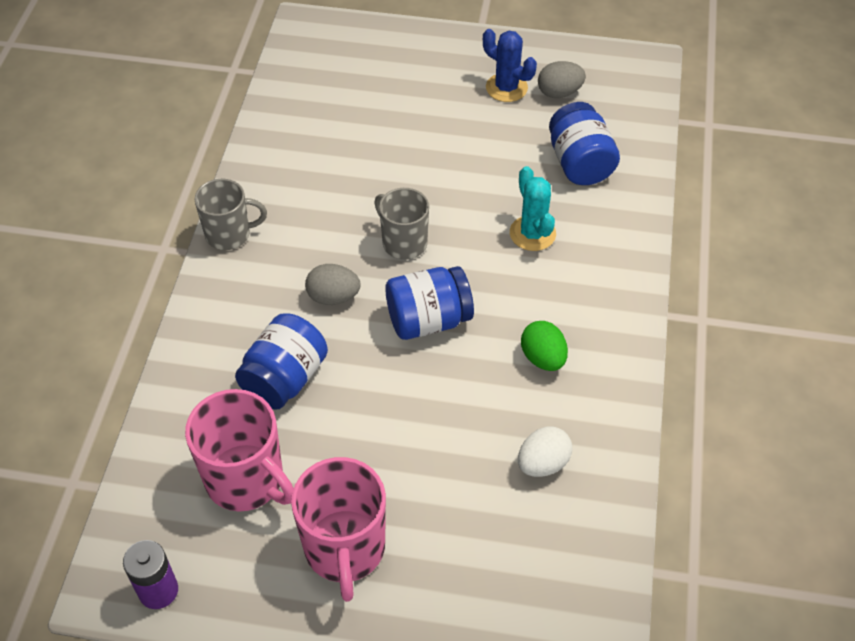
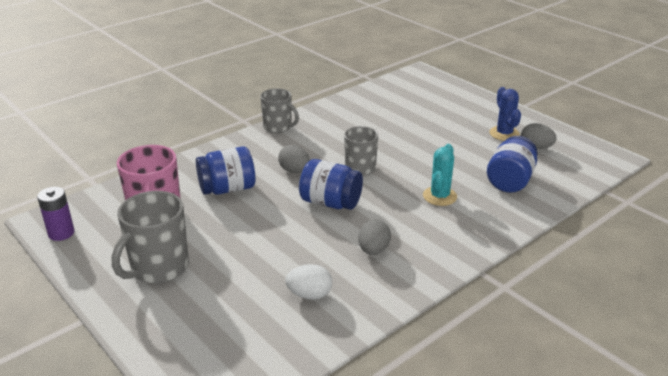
camera: 40 degrees right, 20 degrees down
pink mug [291,457,386,602] -> grey mug [112,191,189,284]
green egg [521,321,568,371] -> grey egg [358,220,391,255]

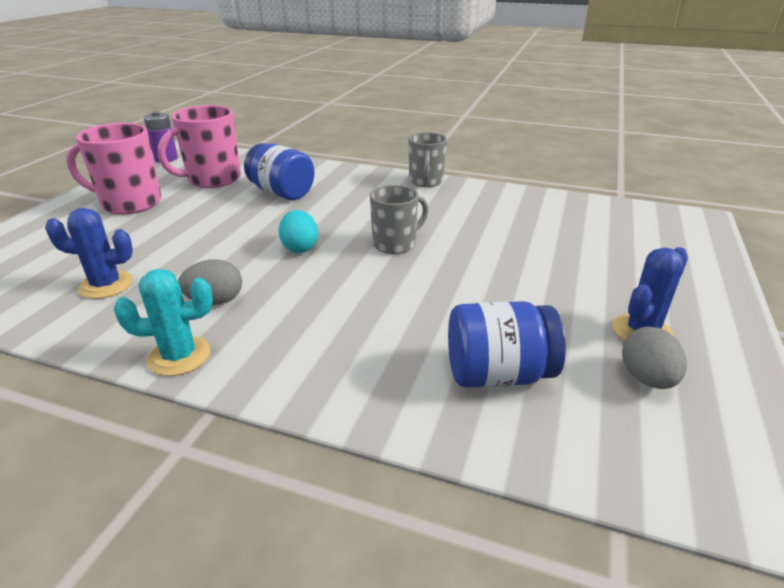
camera: 60 degrees right, 0 degrees up
grey mug [112,191,189,284] -> pink mug [66,123,161,215]
grey egg [278,145,310,173] -> none
white egg [285,264,332,300] -> blue cactus [45,208,133,299]
blue jar [299,159,363,210] -> turquoise egg [279,210,318,253]
turquoise cactus [423,144,457,206] -> turquoise cactus moved to [114,269,213,376]

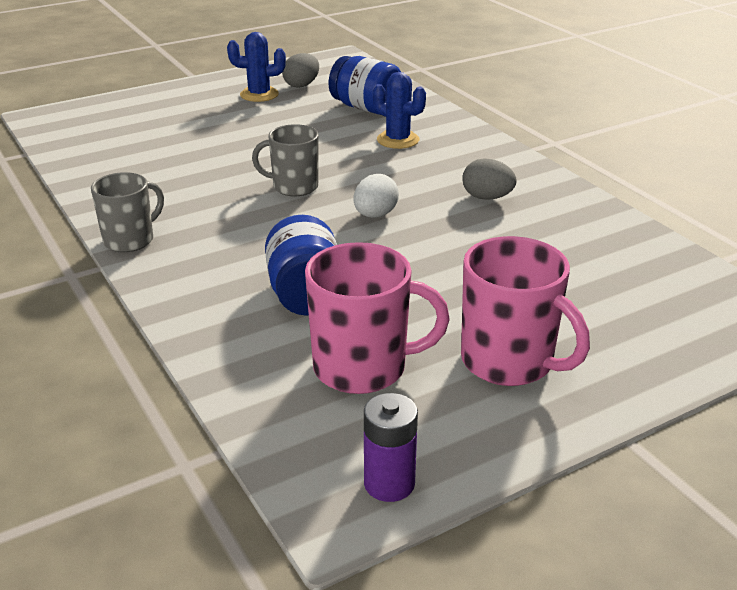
camera: 140 degrees left, 0 degrees up
blue cactus [45,208,133,299] -> blue cactus moved to [373,72,426,149]
turquoise cactus [114,269,213,376] -> none
turquoise egg [279,210,318,253] -> white egg [353,174,399,218]

